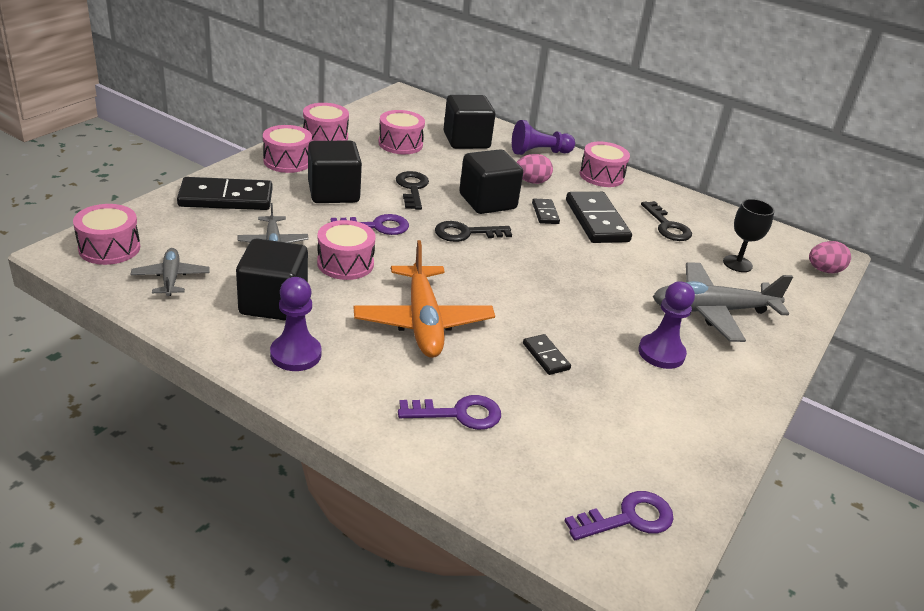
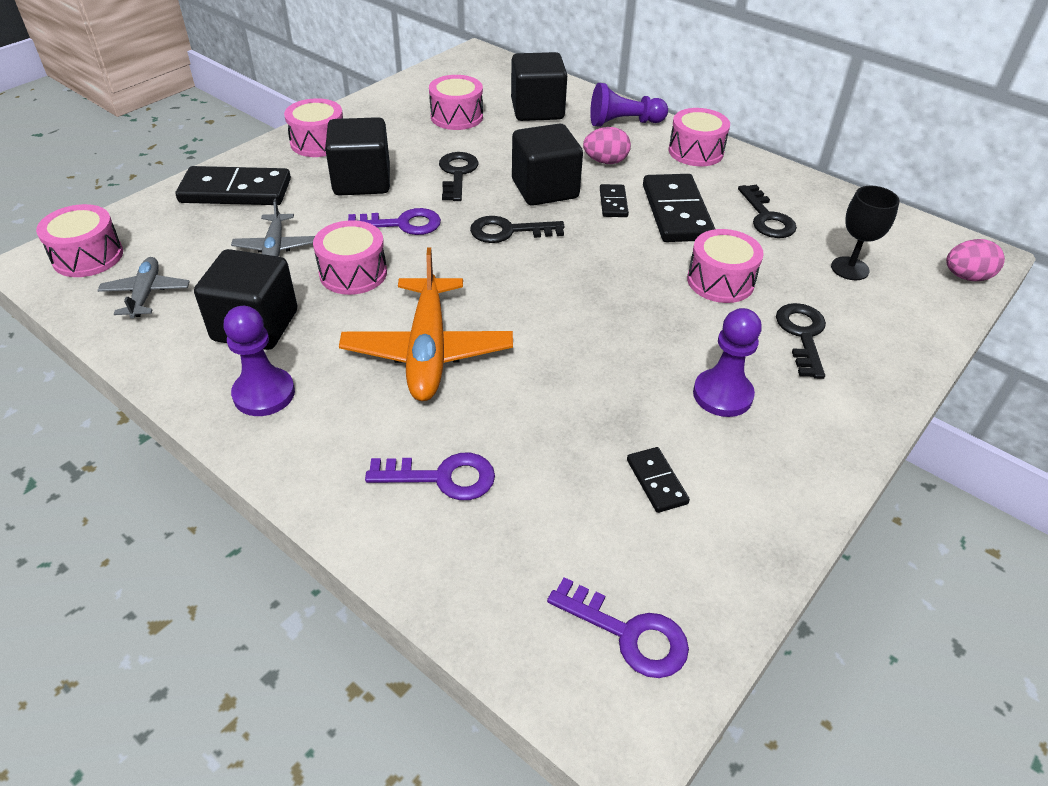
camera: 10 degrees right, 10 degrees up
pink drum [303,103,349,141] -> pink drum moved to [687,229,764,303]
black domino [523,334,571,375] -> black domino moved to [627,447,690,513]
purple key [565,491,673,540] -> purple key turned 45 degrees clockwise [547,577,689,678]
grey plane [653,262,793,342] -> black key [776,303,826,379]

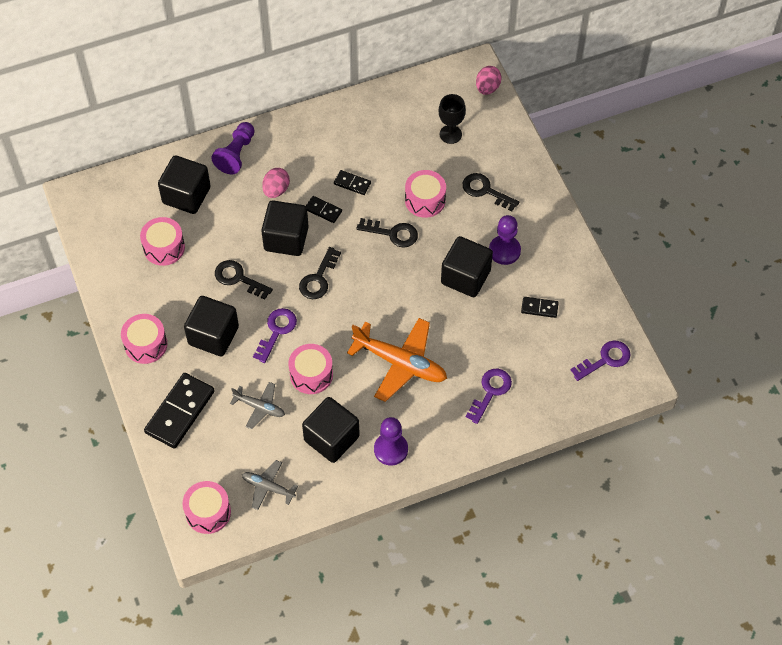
camera: 60 degrees left, 15 degrees up
black domino [643,174,715,242] -> black domino [334,170,371,195], size x0.50
pink drum [669,108,730,166] -> none
black key [738,185,797,238] -> black key moved to [356,218,418,248]
none -> black cube [441,236,493,297]

